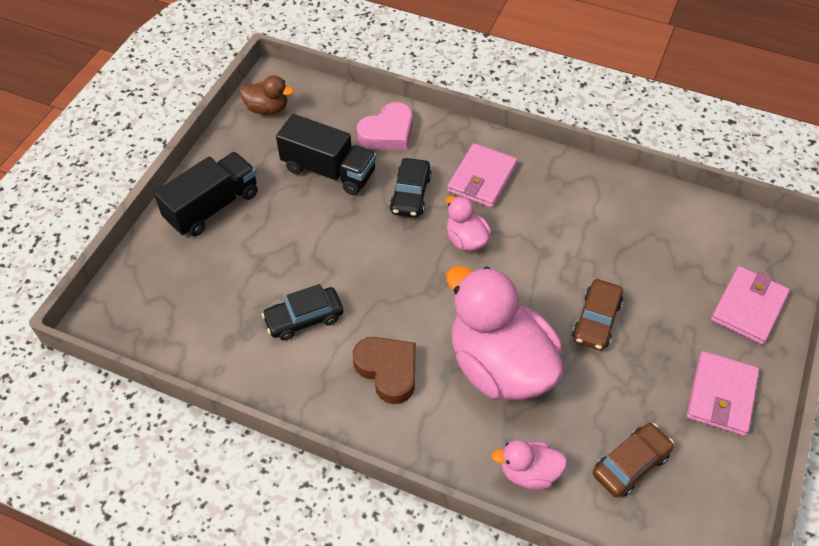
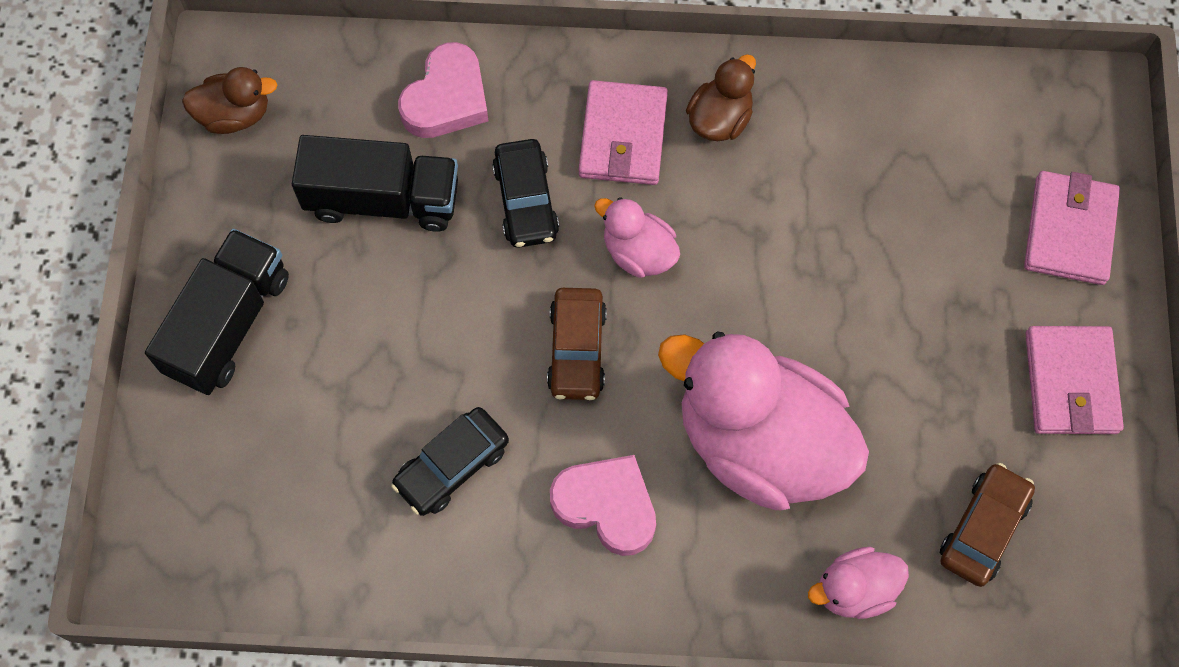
camera: 20 degrees left, 15 degrees up
brown heart [353,337,416,404] -> pink heart [550,455,656,556]
brown car [572,279,623,350] -> brown car moved to [547,288,607,400]
none -> brown duck [686,54,756,141]

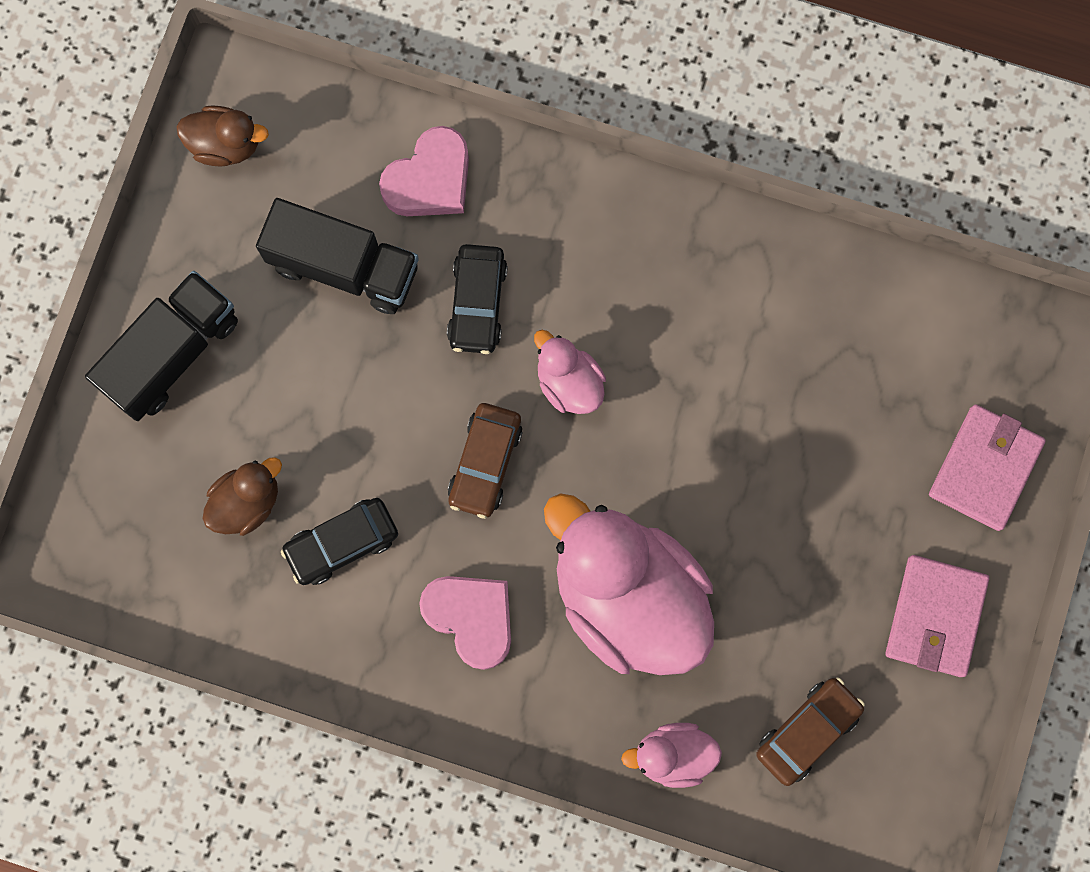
camera: 15 degrees right, 10 degrees up
pink wallet [579,80,668,185] -> none
brown duck [686,54,756,141] -> brown duck moved to [203,457,282,536]

